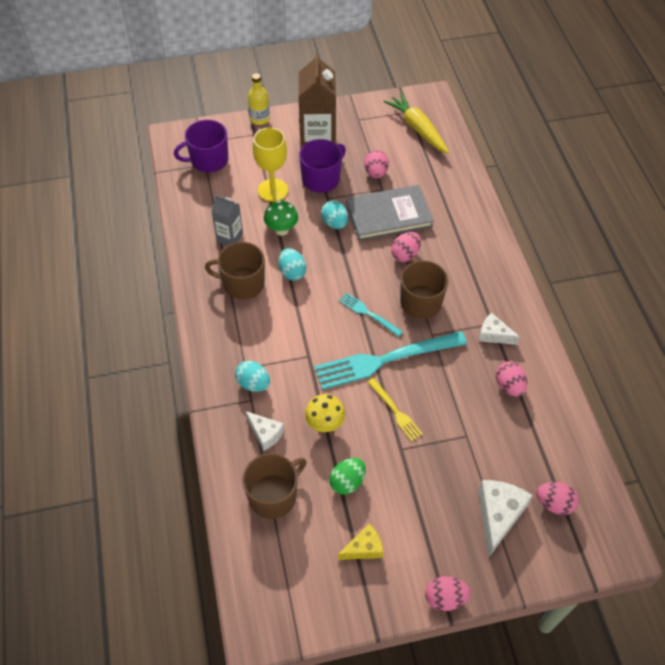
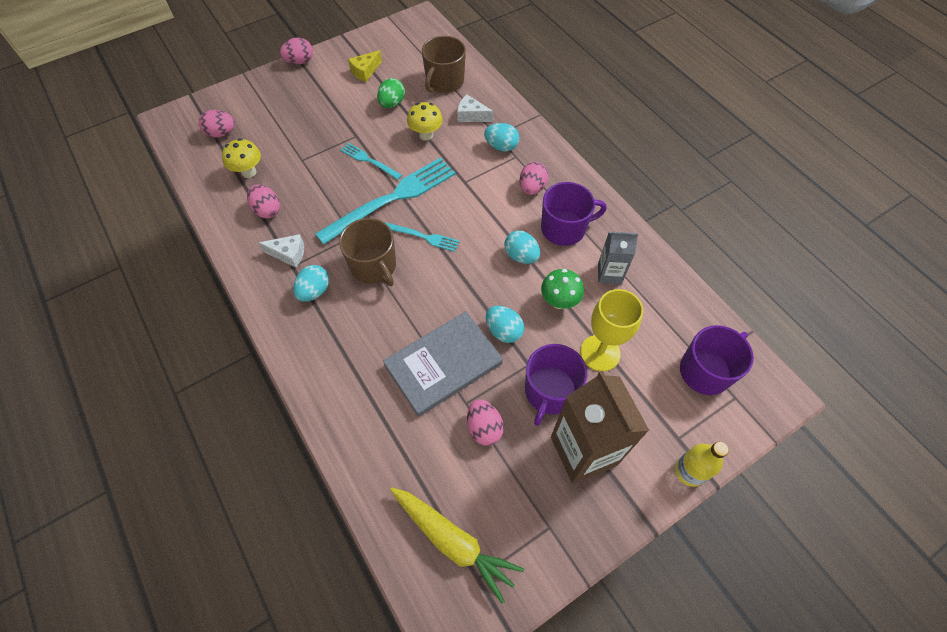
camera: 160 degrees right, 5 degrees up
brown mug [205,242,265,299] -> purple mug [541,182,607,246]
yellow fork [367,378,423,441] -> turquoise fork [341,143,402,180]
pink egg [391,232,421,262] -> pink egg moved to [519,162,548,195]
white cheese [478,480,533,557] -> none
none -> yellow mushroom [222,138,261,178]
none -> turquoise egg [293,265,329,302]

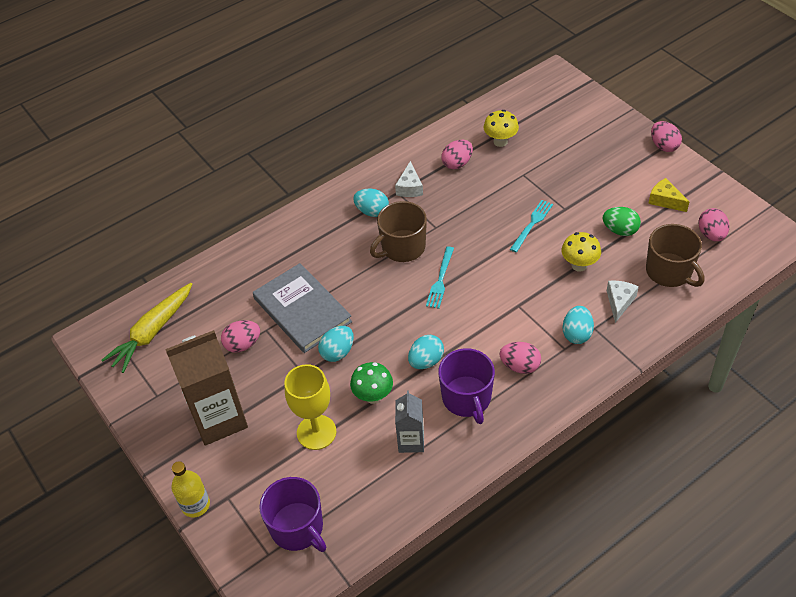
camera: 90 degrees right, 10 degrees down
pink egg [198,110,235,138] -> pink egg moved to [698,208,729,241]
turquoise fork [315,158,455,245] -> none
brown mug [422,36,466,93] -> brown mug turned 150 degrees counterclockwise [646,224,704,287]
purple mug [525,344,587,426] -> none

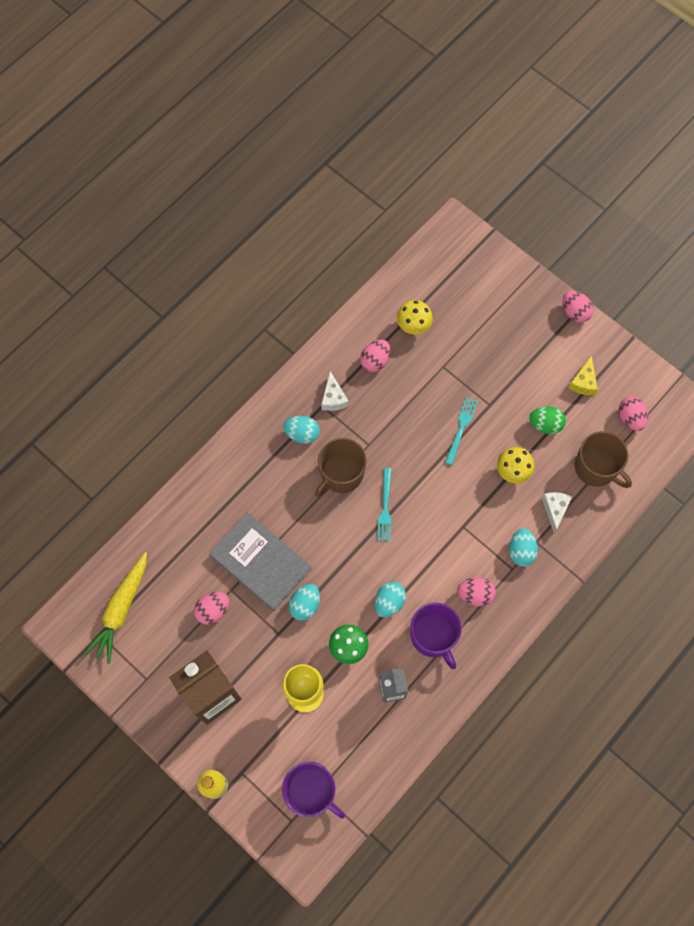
camera: 15 degrees left, 20 degrees up
yellow cheese [648,178,689,212] -> yellow cheese turned 105 degrees counterclockwise [568,355,598,395]

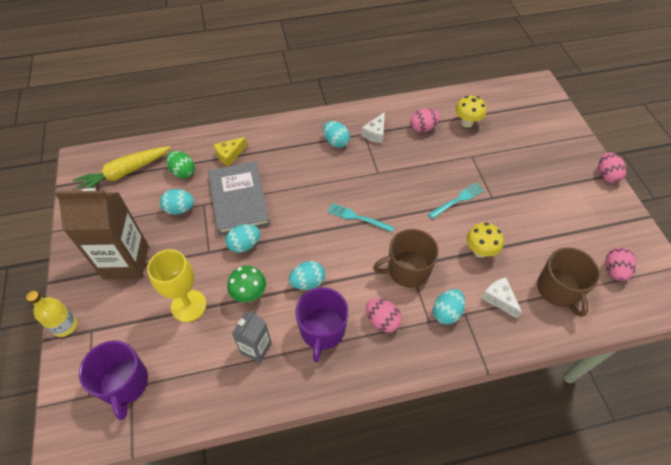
camera: 35 degrees right, 15 degrees down
pink egg [194,592,230,625] -> turquoise egg [160,189,194,215]
brown mug [315,438,367,497] -> brown mug moved to [373,229,439,288]
turquoise fork [377,468,392,541] -> turquoise fork turned 75 degrees clockwise [327,203,394,232]
green egg [529,407,566,434] -> green egg moved to [166,151,195,178]
white cheese [542,492,573,533] -> white cheese turned 75 degrees counterclockwise [481,277,522,319]
yellow cheese [568,355,598,395] -> yellow cheese moved to [213,137,247,167]

